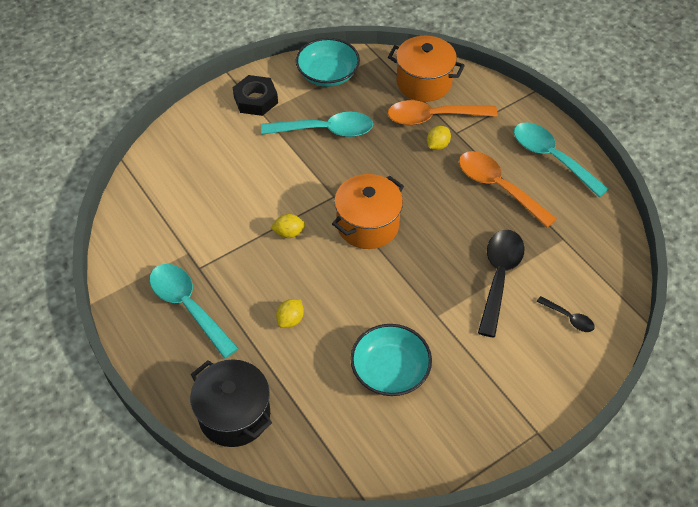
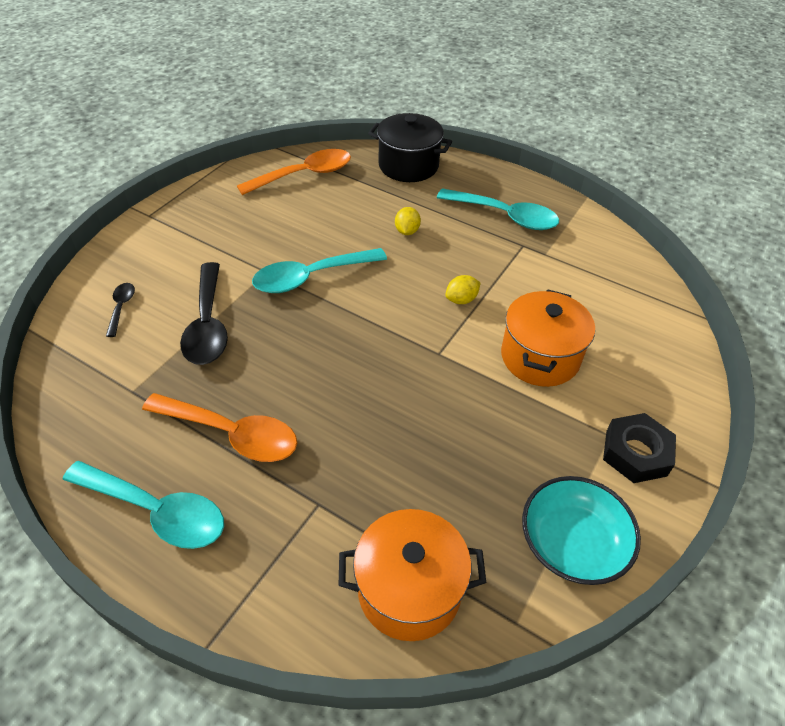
camera: 155 degrees right, 5 degrees down
turquoise spoon [261,112,373,137] -> turquoise spoon moved to [252,248,387,293]
orange pot [332,174,404,249] -> orange pot moved to [501,289,595,387]
turquoise bowl [350,324,432,396] -> none
orange spoon [388,100,498,125] -> orange spoon moved to [237,149,351,195]
yellow lemon [427,126,451,150] -> none
black spoon [537,296,595,332] -> black spoon turned 75 degrees clockwise [106,283,135,337]

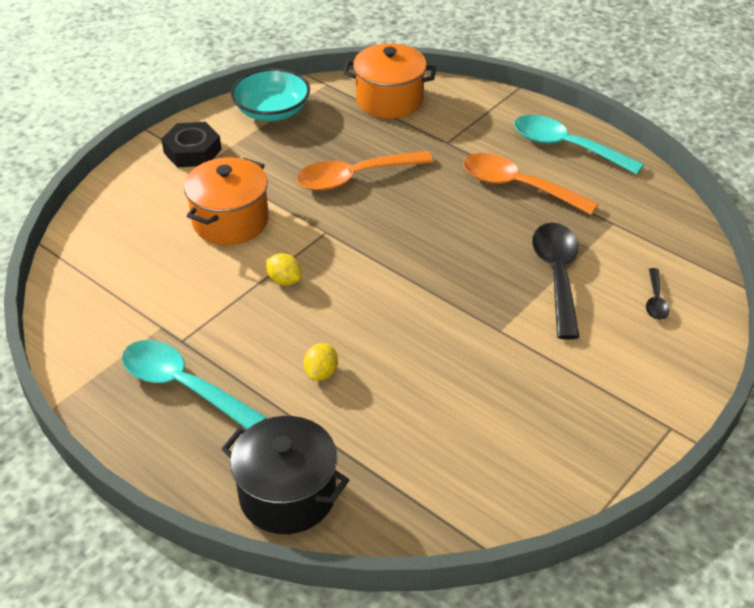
camera: 170 degrees left, 5 degrees down
orange spoon [237,149,351,195] -> orange spoon moved to [297,151,433,191]
turquoise spoon [252,248,387,293] -> none
yellow lemon [445,275,481,304] -> yellow lemon turned 60 degrees clockwise [266,253,302,286]

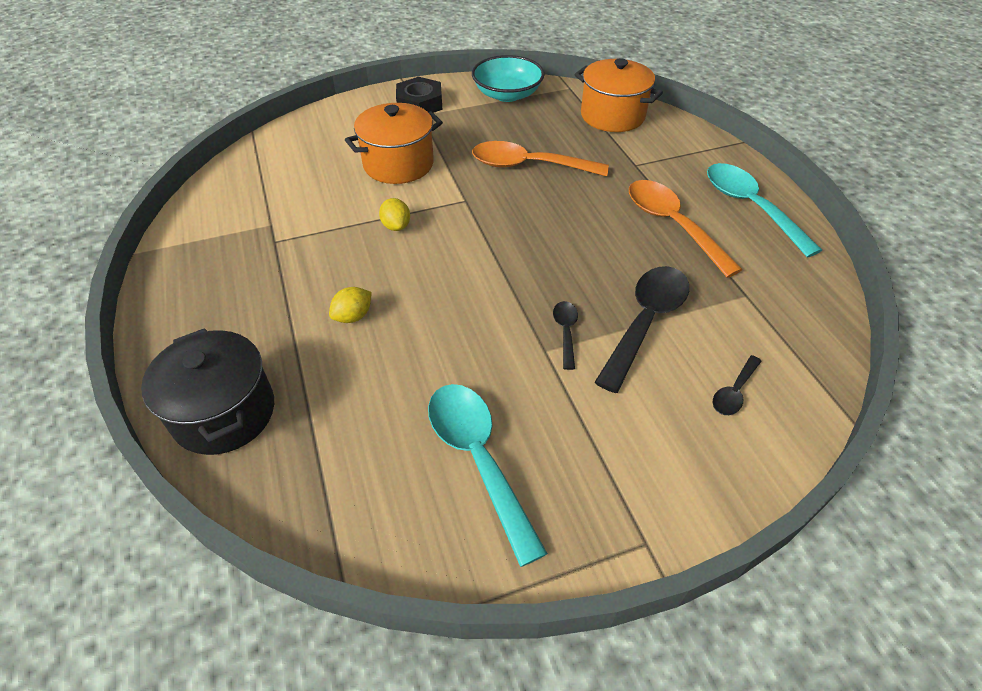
camera: 30 degrees right, 5 degrees up
turquoise spoon [122,340,267,429] -> turquoise spoon moved to [428,384,548,567]
none -> black spoon [553,301,578,370]

